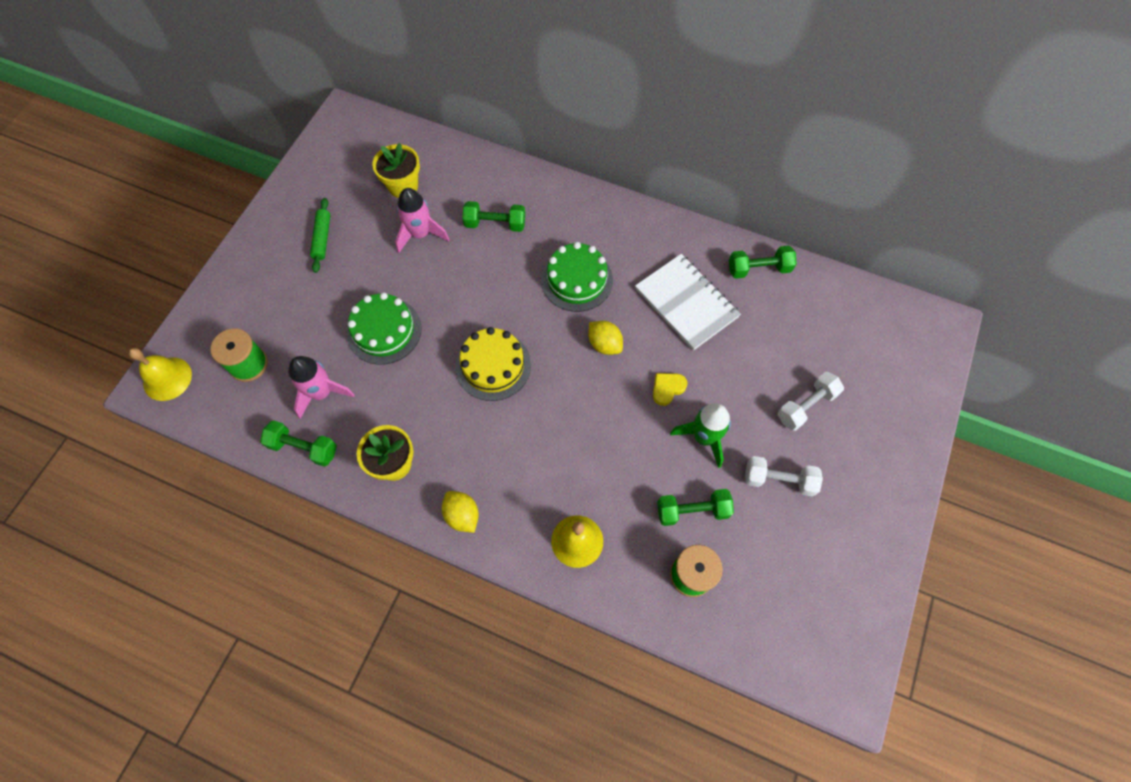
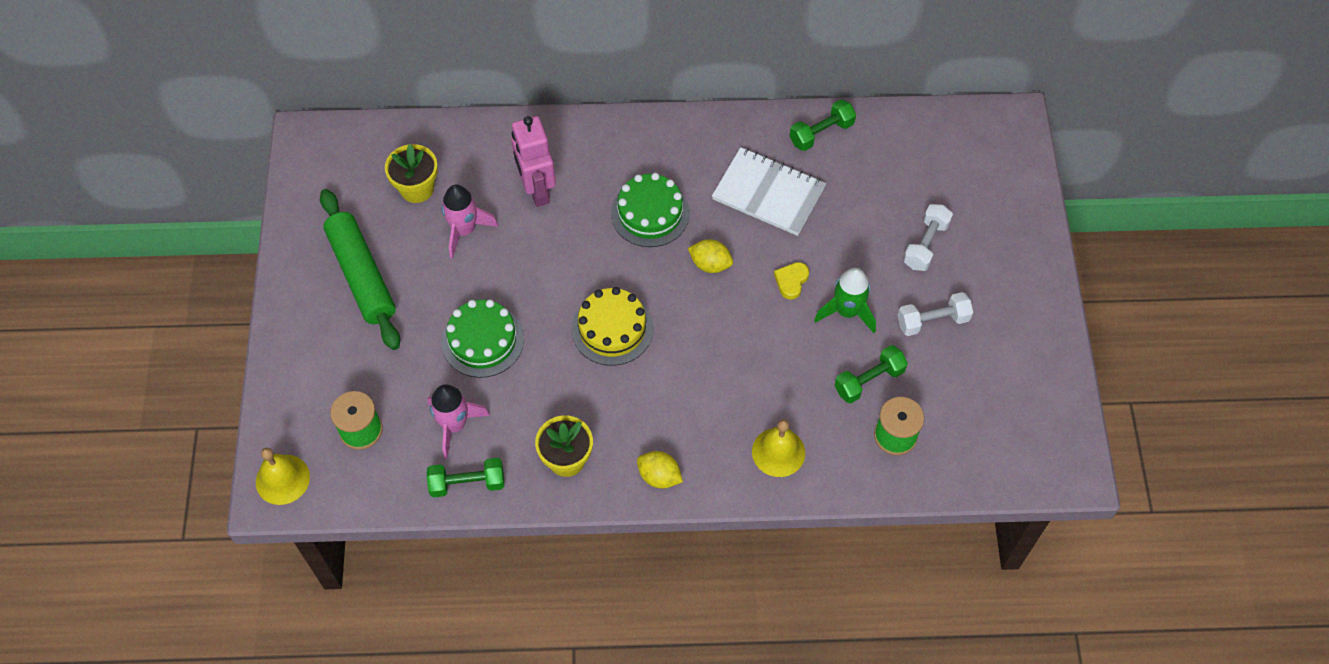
camera: 25 degrees left, 5 degrees down
green rolling pin [310,198,330,273] -> green rolling pin [320,189,400,350], size x2.00
green dumbbell [462,201,525,232] -> pink robot [511,116,556,207]

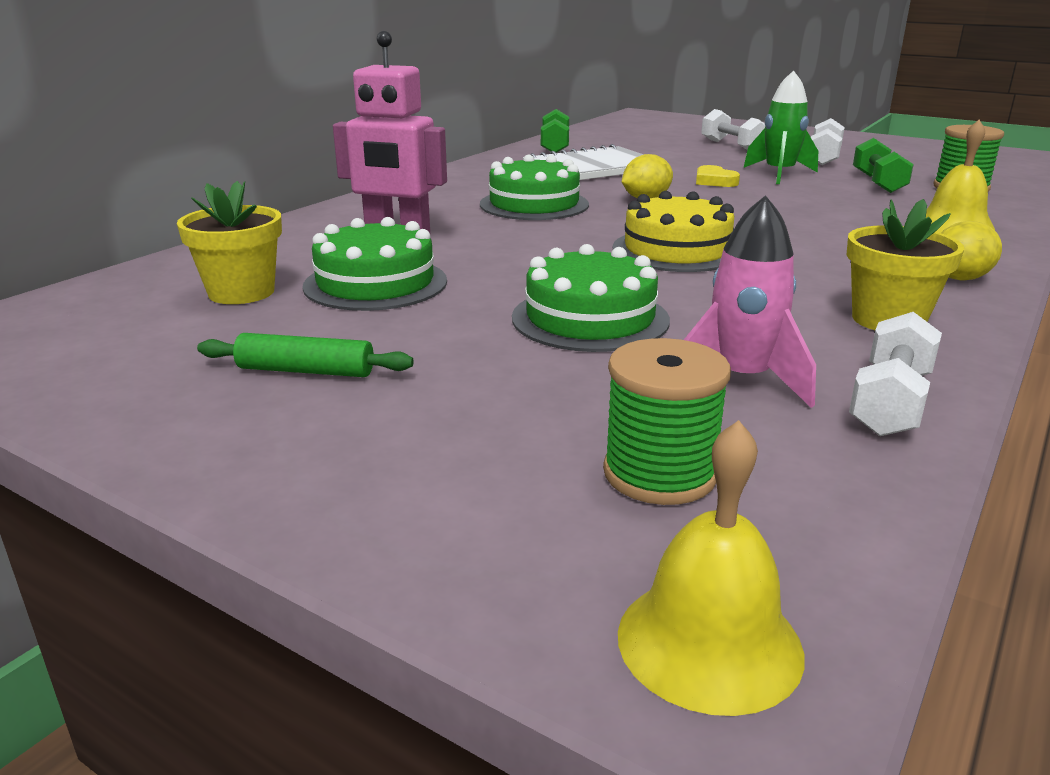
camera: 55 degrees left, 35 degrees down
green rolling pin [320,189,400,350] -> green rolling pin [197,333,414,377], size x0.50
green dumbbell [427,458,504,497] -> white dumbbell [849,312,942,436]
pink rocket [441,185,498,259] -> green cake [302,217,447,311]

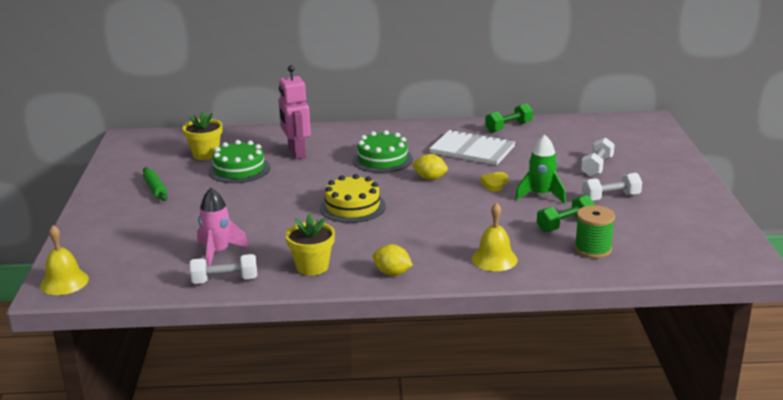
camera: 55 degrees right, 0 degrees up
green cake [512,244,670,352] -> none
green spool [603,338,731,505] -> none

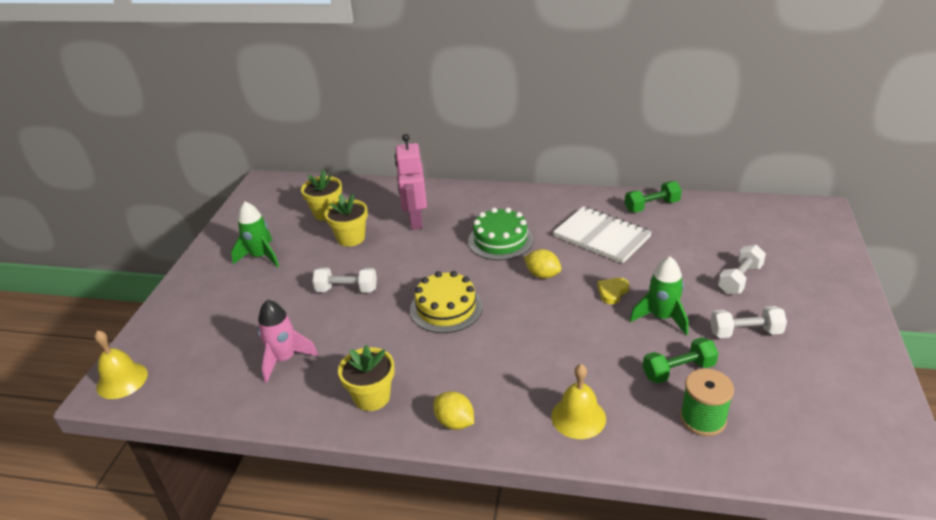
camera: 15 degrees right, 10 degrees up
green rolling pin [143,167,168,201] -> green rocket [231,202,279,268]
white dumbbell [190,254,257,284] -> white dumbbell moved to [312,268,377,293]
green cake [209,140,270,183] -> yellow flower pot [325,194,368,247]

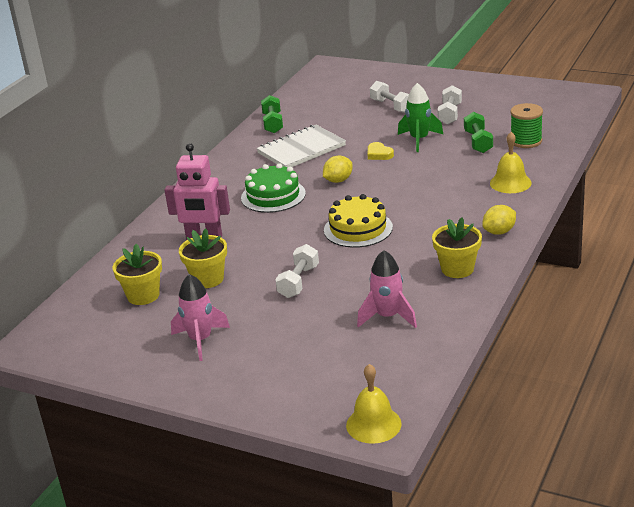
camera: 75 degrees left, 5 degrees down
green rocket [231,202,279,268] -> pink rocket [171,274,230,361]

